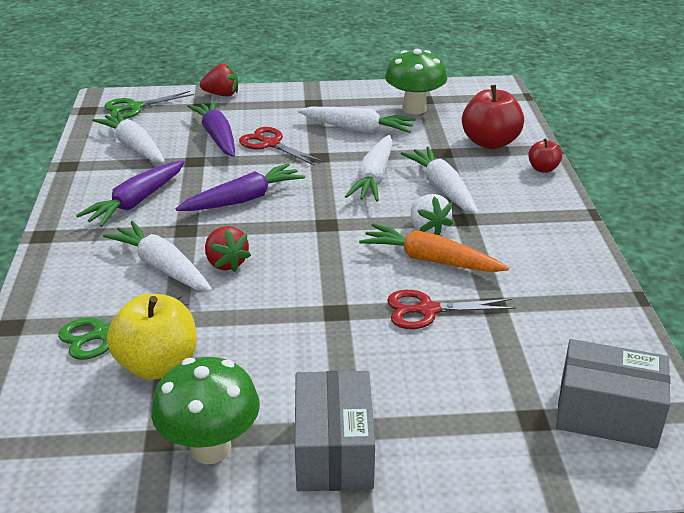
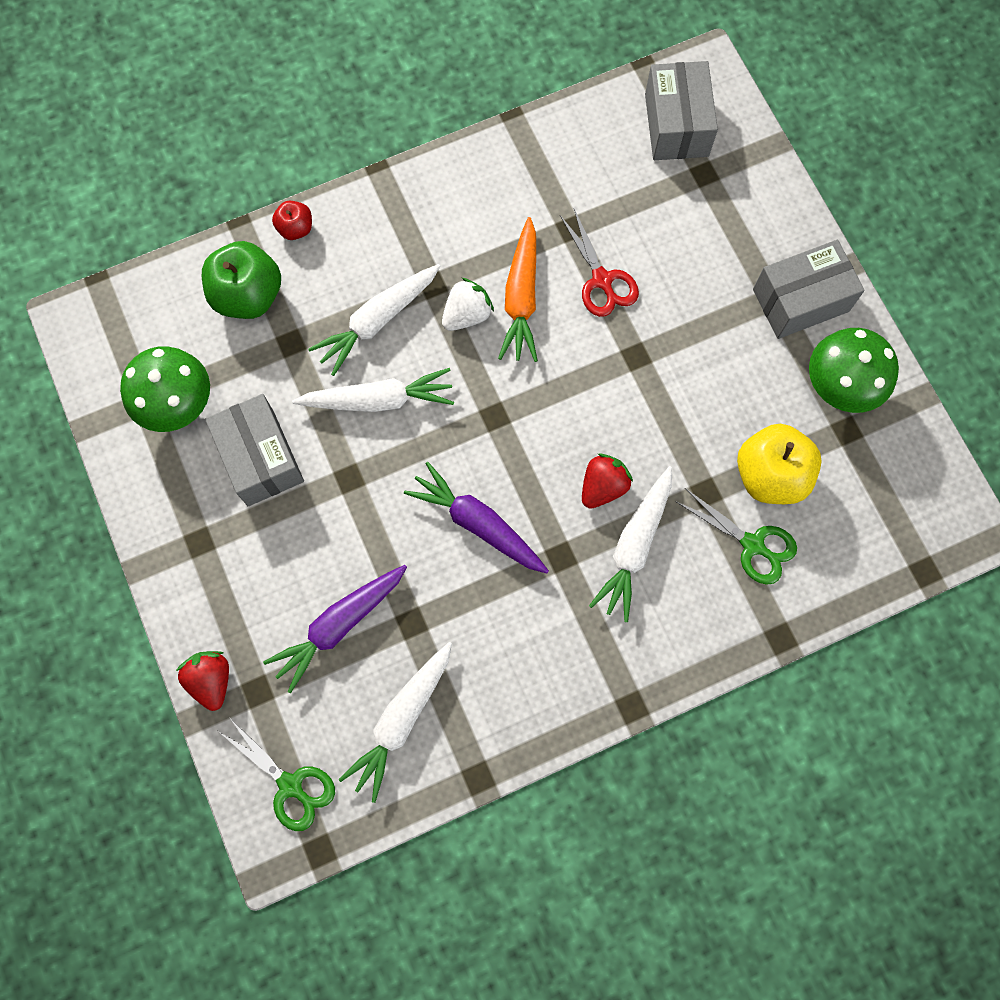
camera: 110 degrees left, 40 degrees up
purple carrot [76,160,185,227] -> none
red scissors [239,127,324,166] -> none
white carrot [298,107,416,133] -> grey box [205,394,304,506]
red apple [462,85,524,149] -> green apple [202,241,281,319]

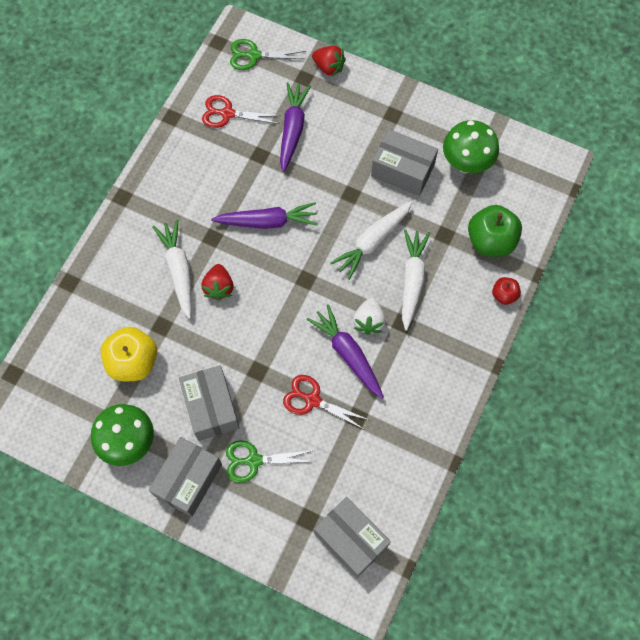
camera: 140 degrees right, 5 degrees down
white carrot [339,642,452,803] -> red scissors [202,95,281,128]
orange carrot [498,217,538,362] -> purple carrot [307,304,384,398]
green scissors [675,488,797,585] -> green scissors moved to [226,440,315,483]
none -> grey box [179,365,240,441]

